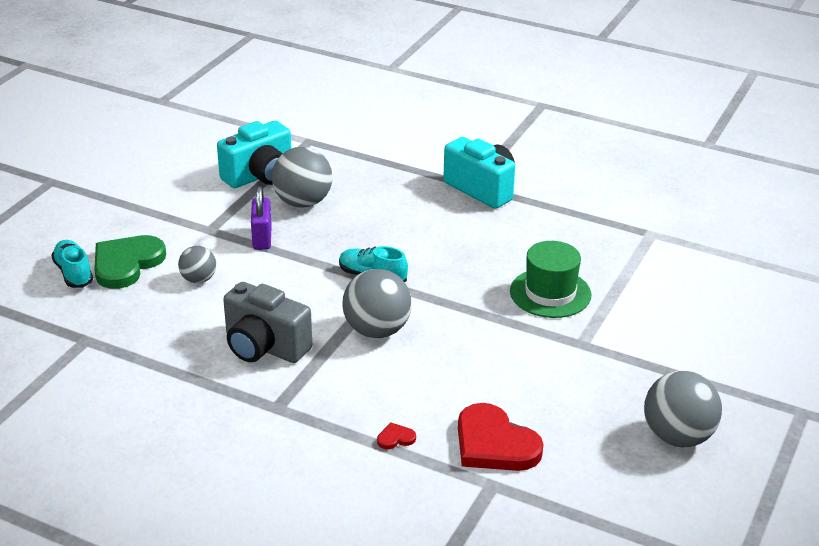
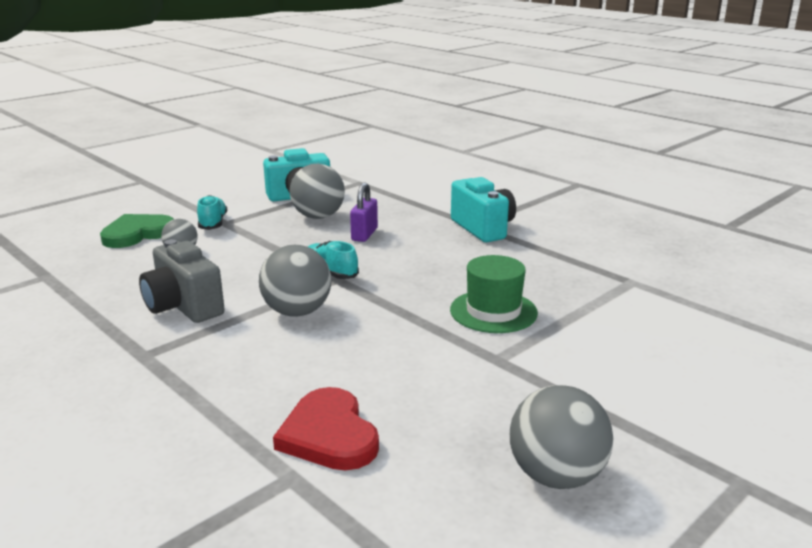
camera: 20 degrees right, 10 degrees down
turquoise shoe [51,240,93,288] -> turquoise shoe moved to [197,195,227,230]
purple padlock [251,186,272,250] -> purple padlock moved to [350,183,378,242]
red heart [377,423,416,449] -> none

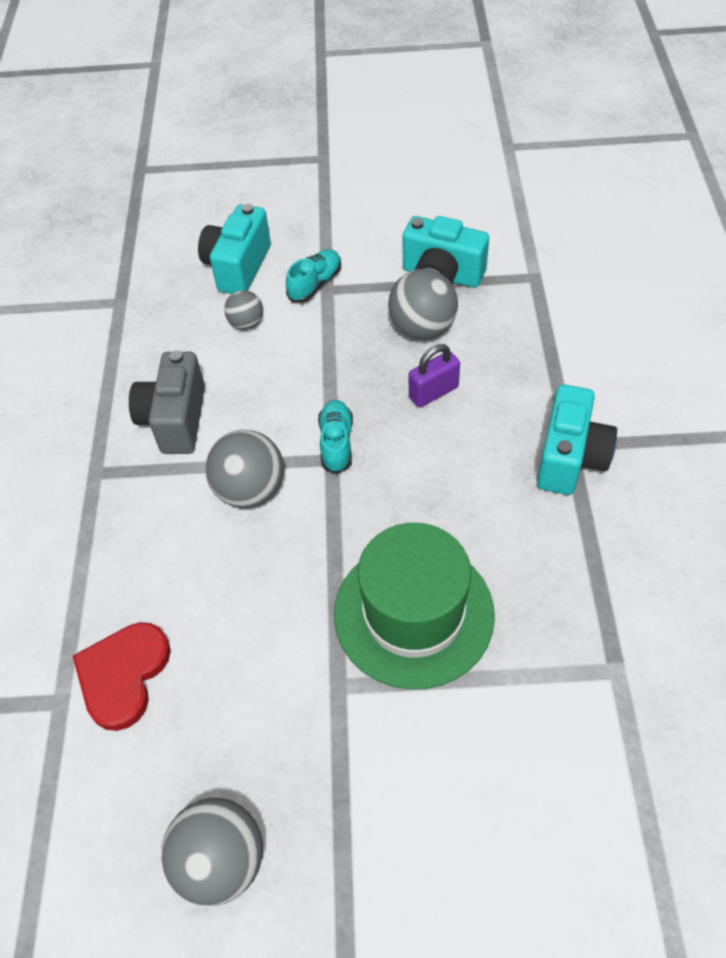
camera: 45 degrees right, 30 degrees up
green heart [100,214,174,248] -> turquoise camera [198,204,271,294]
green hat [450,255,538,333] -> green hat [334,523,495,689], size x1.55

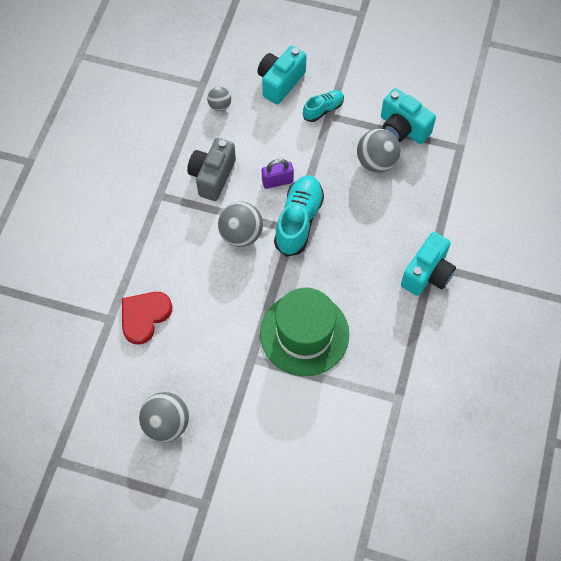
camera: 15 degrees right, 10 degrees up
grey ball [224,290,263,330] -> grey ball moved to [207,87,231,111]
turquoise shoe [318,400,353,474] -> turquoise shoe [274,176,324,257], size x1.76
purple padlock [409,344,460,408] -> purple padlock moved to [262,159,294,189]

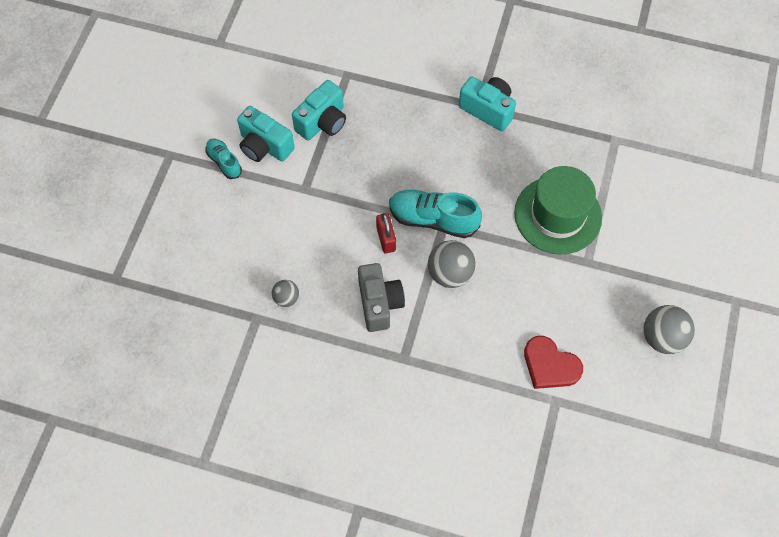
camera: 90 degrees left, 0 degrees up
grey camera [187,138,236,201] -> grey camera turned 120 degrees counterclockwise [358,263,405,332]
turquoise camera [257,46,307,105] -> turquoise camera moved to [237,106,295,162]
purple padlock [262,159,294,189] -> red padlock [376,213,396,254]
turquoise shoe [303,90,344,122] -> turquoise shoe moved to [206,138,242,179]
grey ball [357,129,401,173] -> none

